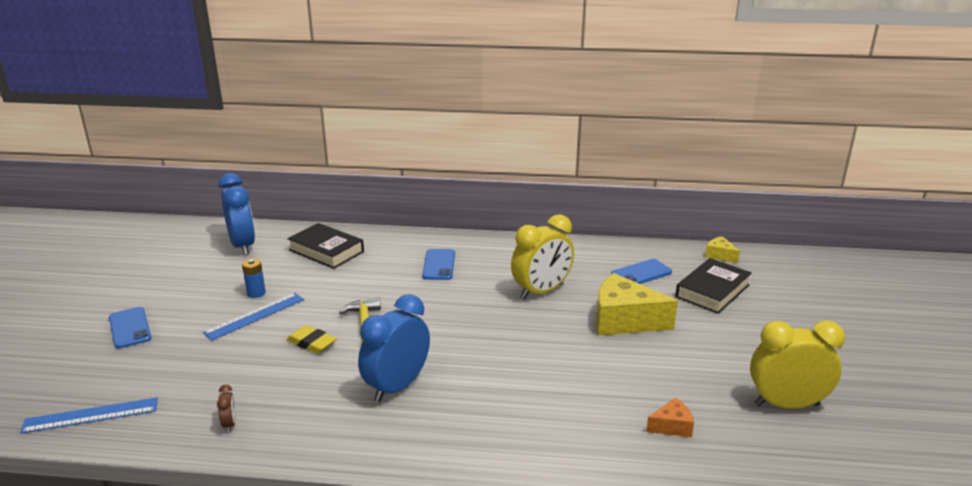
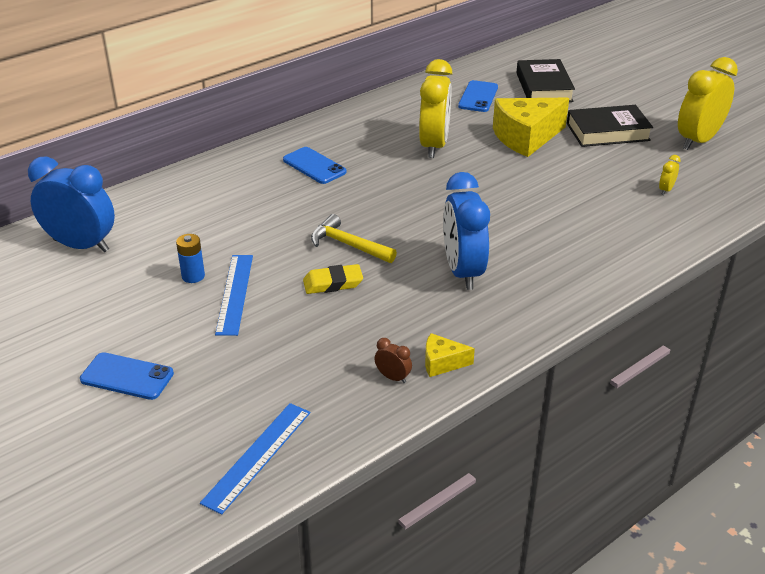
camera: 45 degrees left, 10 degrees up
black book [287,223,364,269] -> black book moved to [567,105,653,147]
orange cheese [646,398,694,437] -> yellow clock [659,155,680,195]
yellow cheese [705,236,740,263] -> yellow cheese moved to [425,333,475,377]

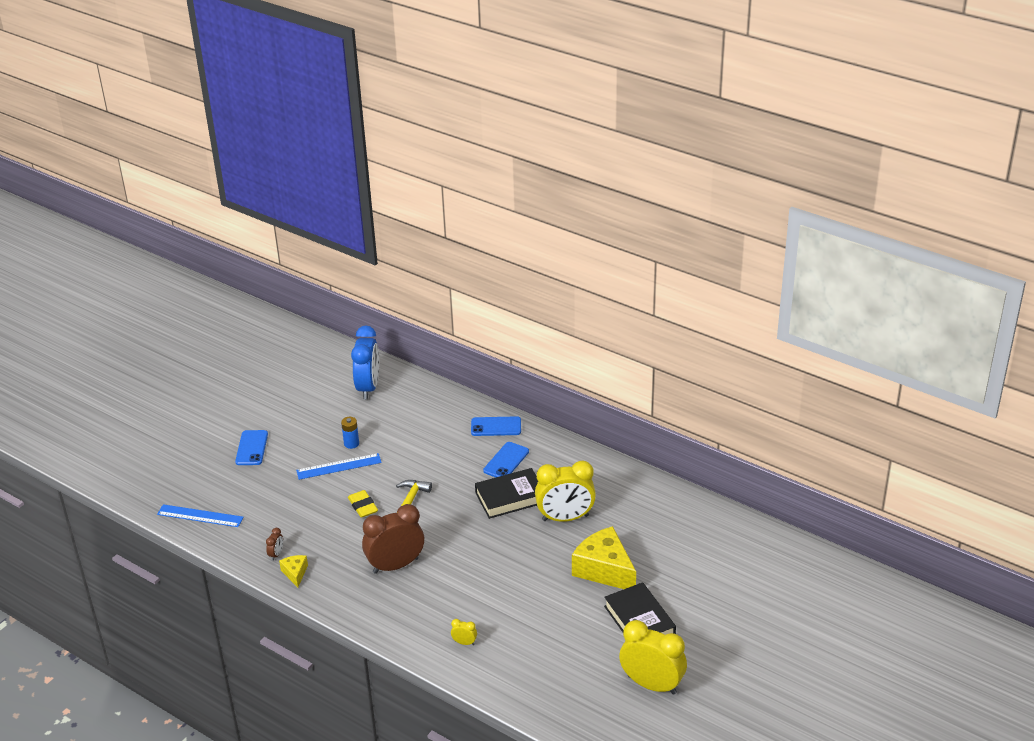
camera: 75 degrees right, 0 degrees up
blue clock [443,172,490,290] -> brown clock [362,504,424,574]
blue phone [458,80,498,112] -> blue phone moved to [471,416,521,436]
black book [516,59,575,102] -> black book moved to [475,468,538,519]
yellow clock [659,155,680,195] -> yellow clock moved to [451,619,477,645]

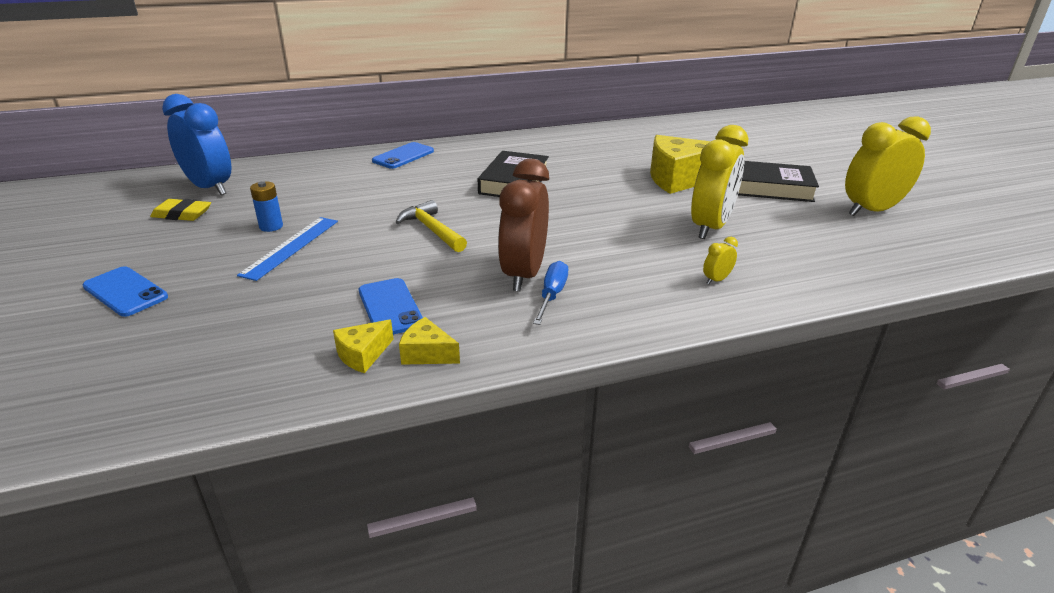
camera: 55 degrees left, 5 degrees down
blue ruler [157,504,244,527] -> none
brown clock [266,528,283,561] -> yellow cheese [333,320,394,373]
yellow eraser [348,490,378,518] -> yellow eraser moved to [150,199,211,221]
blue phone [483,442,529,477] -> blue phone moved to [359,278,423,335]
yellow clock [535,460,596,522] -> yellow clock moved to [691,125,748,239]
none -> blue screwdriver [533,261,568,325]

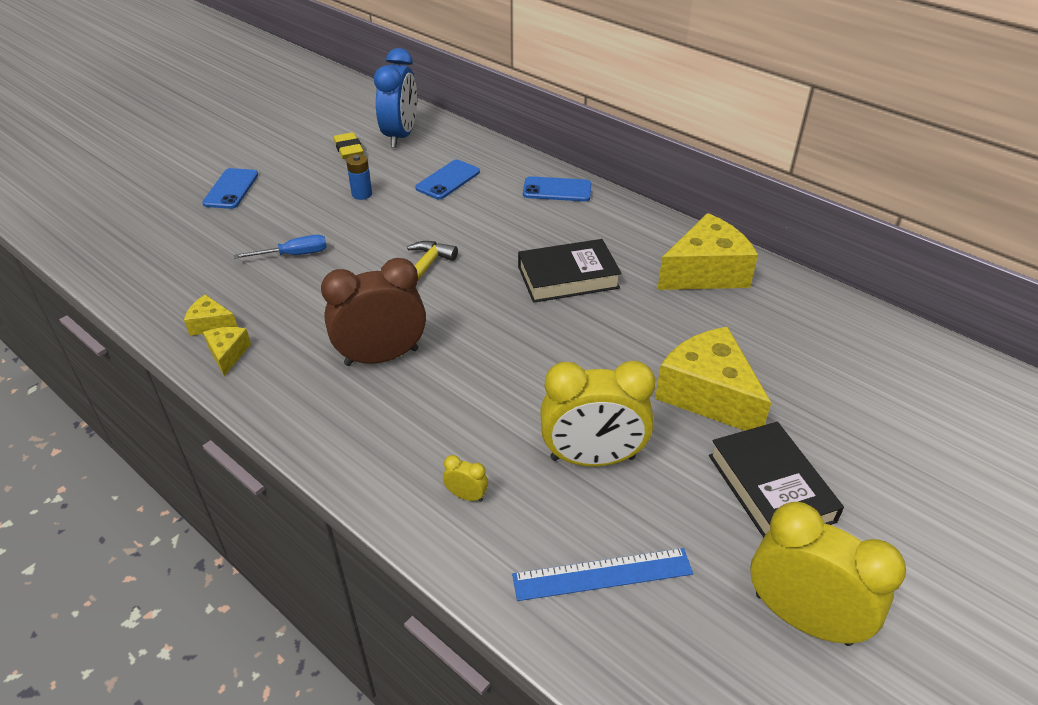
camera: 60 degrees right, 10 degrees up
blue ruler [237,217,338,281] -> blue ruler moved to [512,548,693,601]
blue phone [359,278,423,335] -> blue phone moved to [415,160,480,199]
blue screwdriver [533,261,568,325] -> blue screwdriver moved to [234,235,327,259]
none -> yellow cheese [657,213,758,290]

